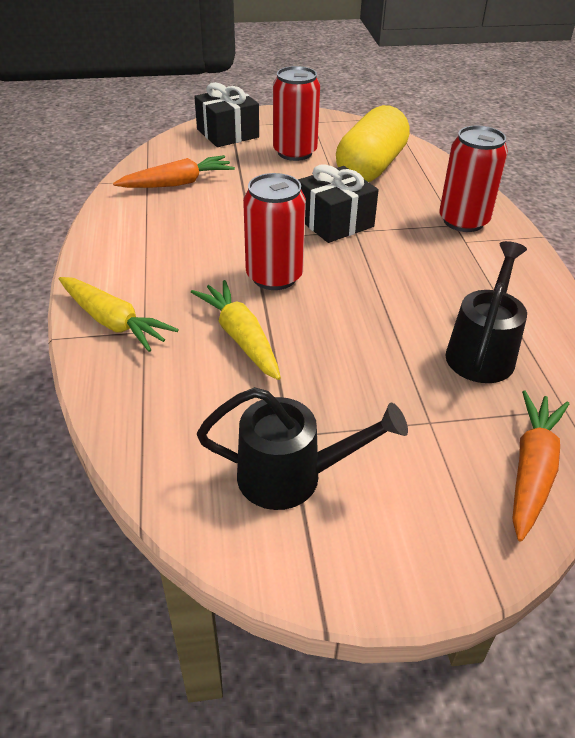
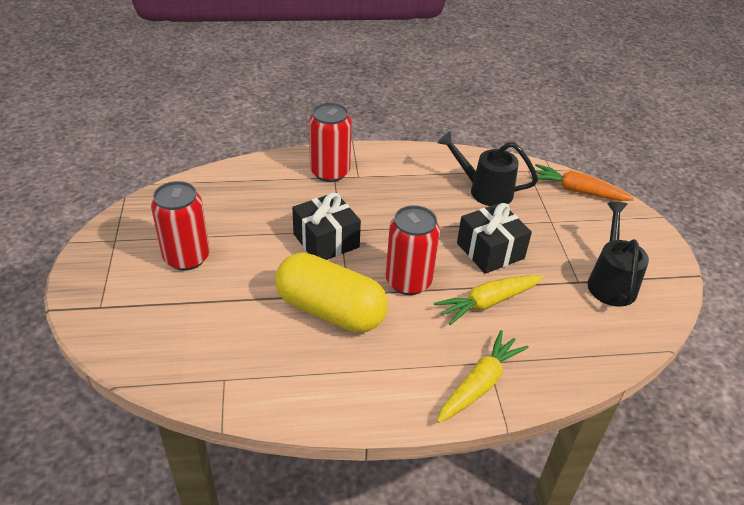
camera: 90 degrees left, 0 degrees up
orange carrot [113,155,235,188] -> none
black gift [194,82,259,147] -> black gift moved to [457,203,532,274]
yellow capsule [336,105,410,182] -> yellow capsule moved to [275,252,388,333]

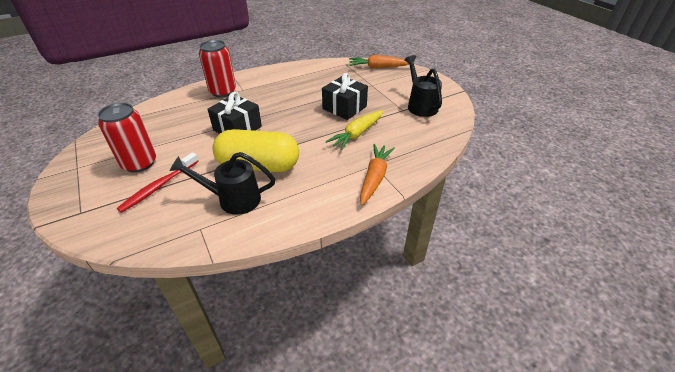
camera: 20 degrees left, 0 degrees up
red can [386,205,440,295] -> none
yellow carrot [437,330,529,423] -> orange carrot [360,144,395,205]
black watering can [438,131,538,206] -> black watering can moved to [169,152,275,215]
none -> red toothbrush [117,152,199,213]

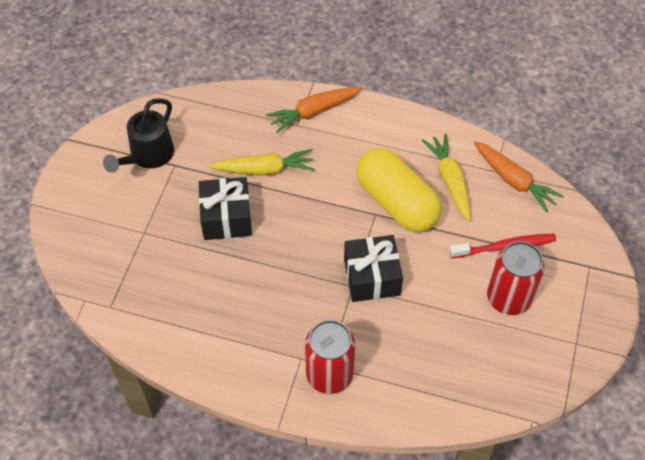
camera: 135 degrees left, 15 degrees up
black watering can [169,152,275,215] -> yellow carrot [422,133,471,222]
orange carrot [349,55,409,68] -> orange carrot moved to [474,141,564,213]

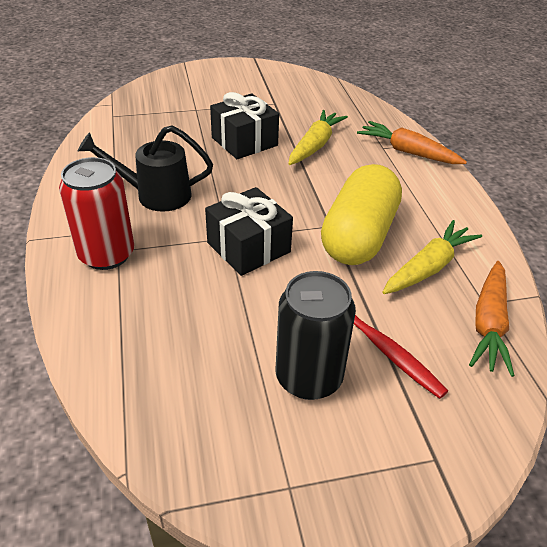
camera: 60 degrees right, 15 degrees down
black watering can [103,98,174,173] -> black watering can moved to [78,125,213,212]
yellow carrot [208,149,315,175] -> yellow carrot turned 120 degrees counterclockwise [288,110,348,165]
red can [487,241,545,315] -> black can [275,271,356,400]

